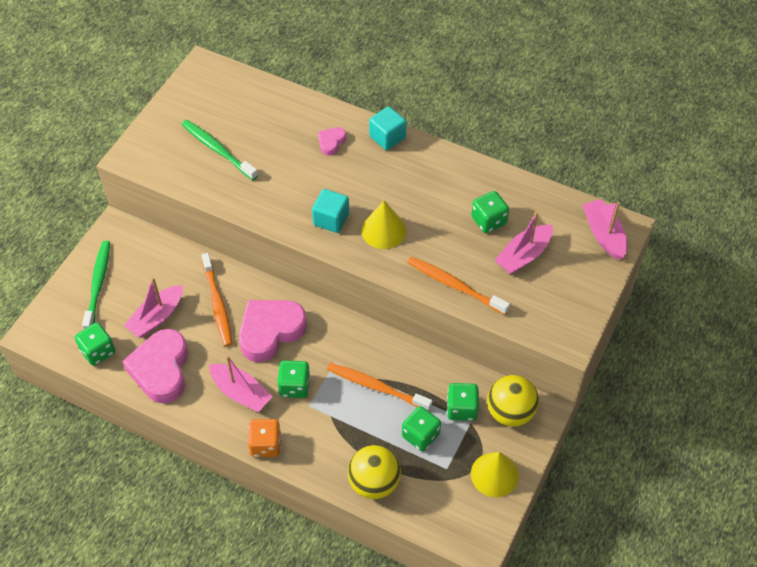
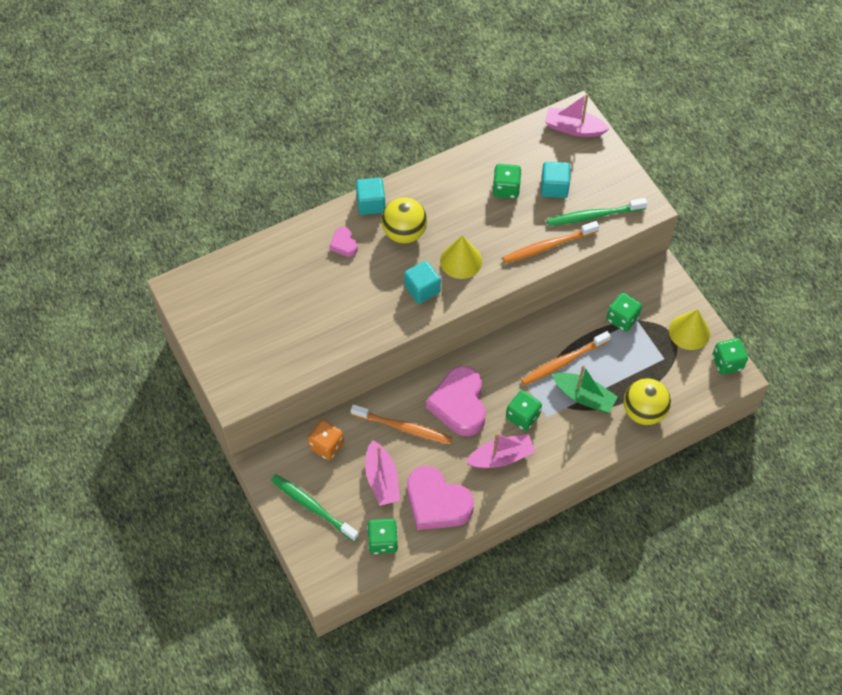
camera: 55 degrees left, 5 degrees up
green toothbrush [182,120,258,180] -> green toothbrush moved to [547,198,647,226]
orange dice [248,419,281,457] -> orange dice moved to [308,420,344,460]
green dice [402,406,441,451] -> green dice moved to [712,338,748,375]
yellow ball [487,375,539,427] -> yellow ball moved to [381,197,427,244]
pink boat [495,212,553,274] -> turquoise cube [541,162,570,198]
none -> green boat [552,365,618,412]

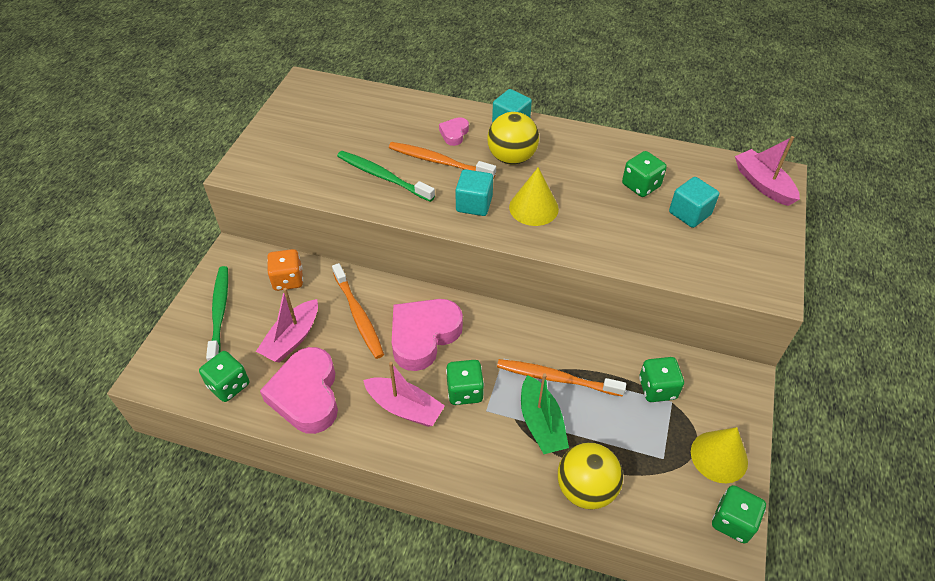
camera: 45 degrees right, 10 degrees down
orange toothbrush [502,221,599,263] -> orange toothbrush moved to [389,142,496,179]
green toothbrush [547,198,647,226] -> green toothbrush moved to [337,151,435,202]

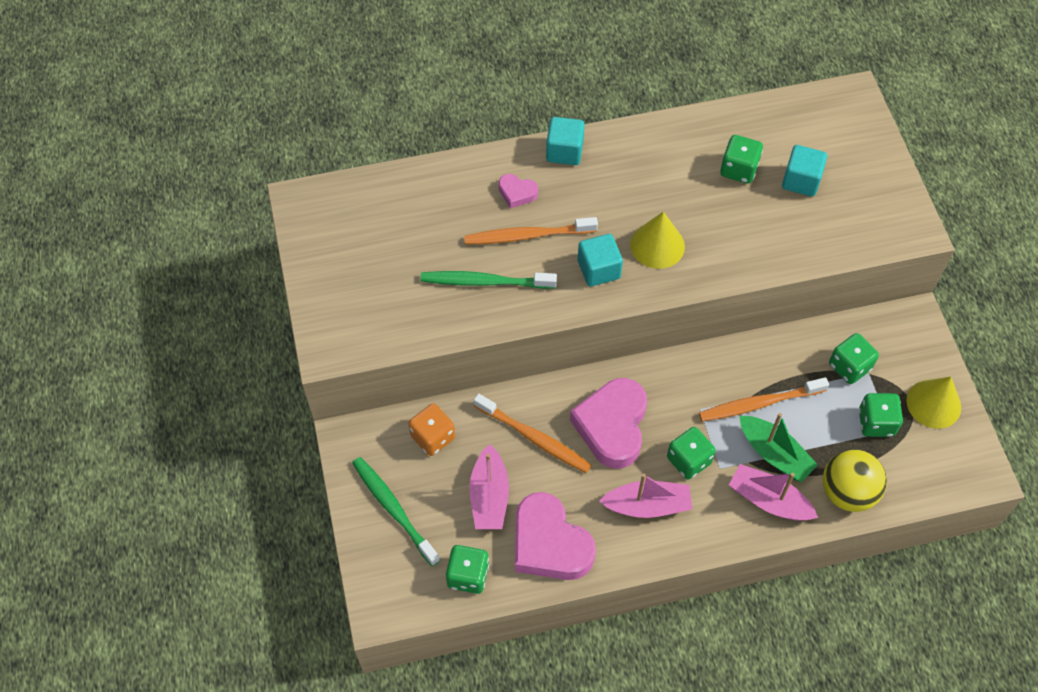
camera: 30 degrees left, 10 degrees up
pink heart [439,117,469,146] -> pink heart turned 60 degrees counterclockwise [499,174,538,208]
yellow ball [487,112,539,165] -> none
green dice [712,485,766,543] -> green dice moved to [859,393,903,437]
pink boat [735,136,800,206] -> pink boat moved to [729,464,818,521]

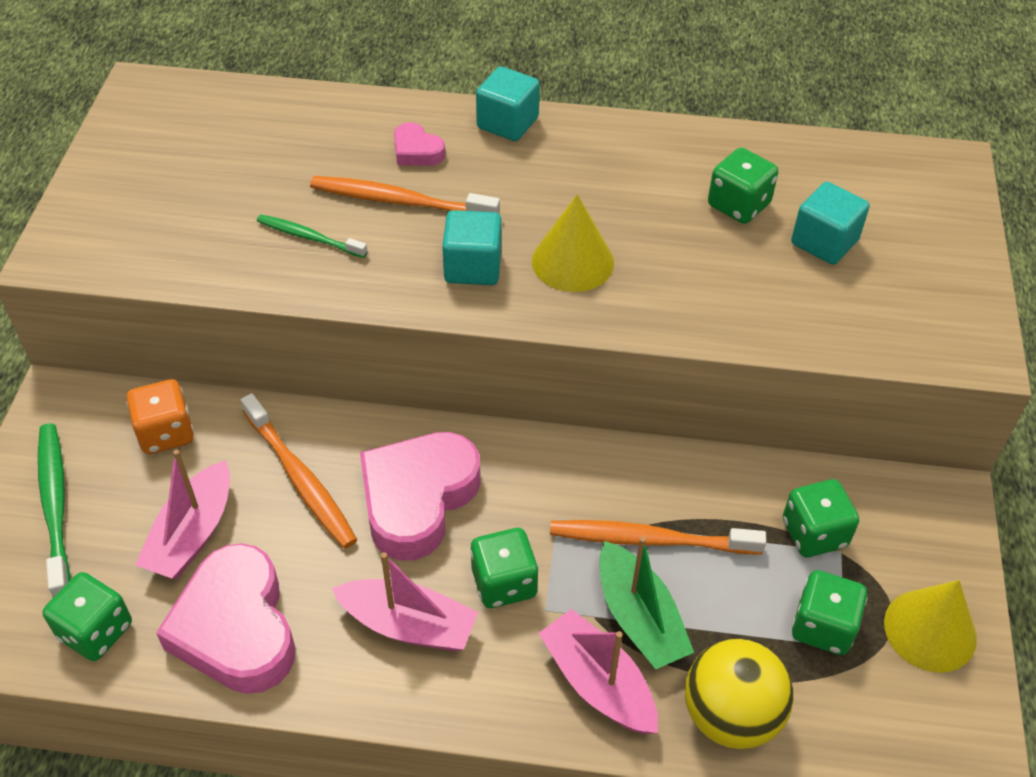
camera: 20 degrees right, 10 degrees down
green toothbrush [420,271,557,289] -> green toothbrush [257,215,368,258], size x0.61

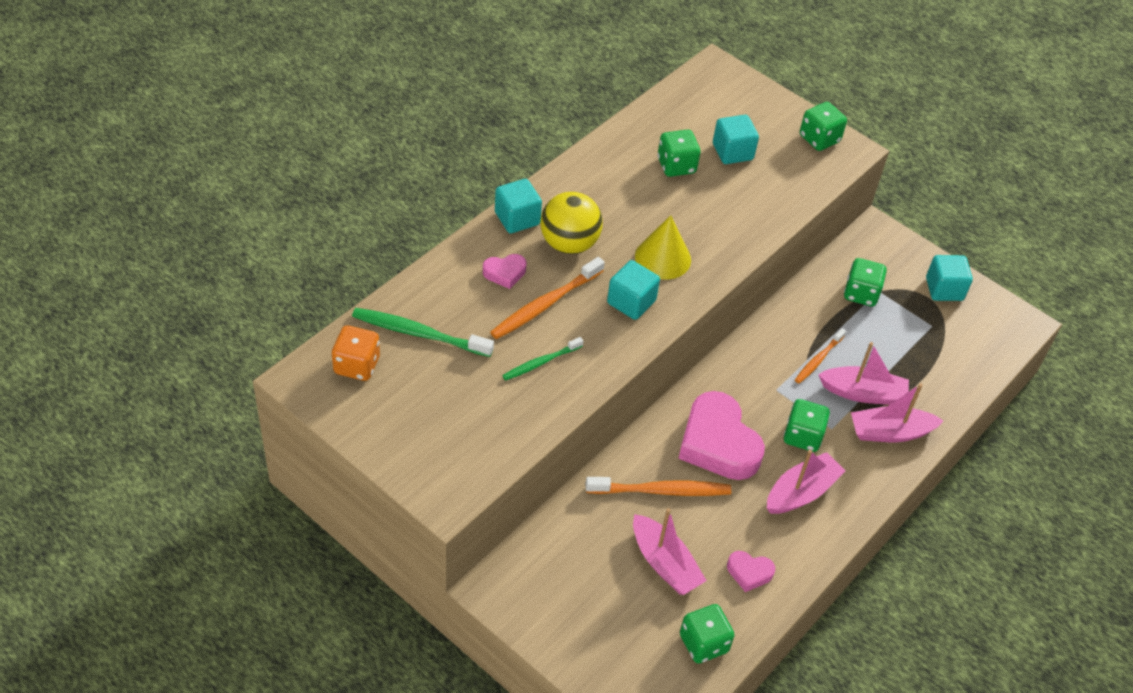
camera: 60 degrees left, 0 degrees up
green toothbrush [38,424,71,597] -> green toothbrush moved to [352,308,494,357]
orange dice [126,379,194,454] -> orange dice moved to [332,325,380,381]
pink heart [156,543,295,694] -> pink heart [727,551,775,592], size x0.46
orange toothbrush [550,520,766,555] -> orange toothbrush [795,328,846,384], size x0.61
green boat [599,536,694,669] -> pink boat [818,342,909,405]
yellow ball [685,638,793,749] -> yellow ball moved to [540,192,603,254]
green dice [792,570,867,655] -> green dice moved to [800,102,847,151]
yellow cone [884,580,977,673] -> turquoise cube [926,255,973,301]

